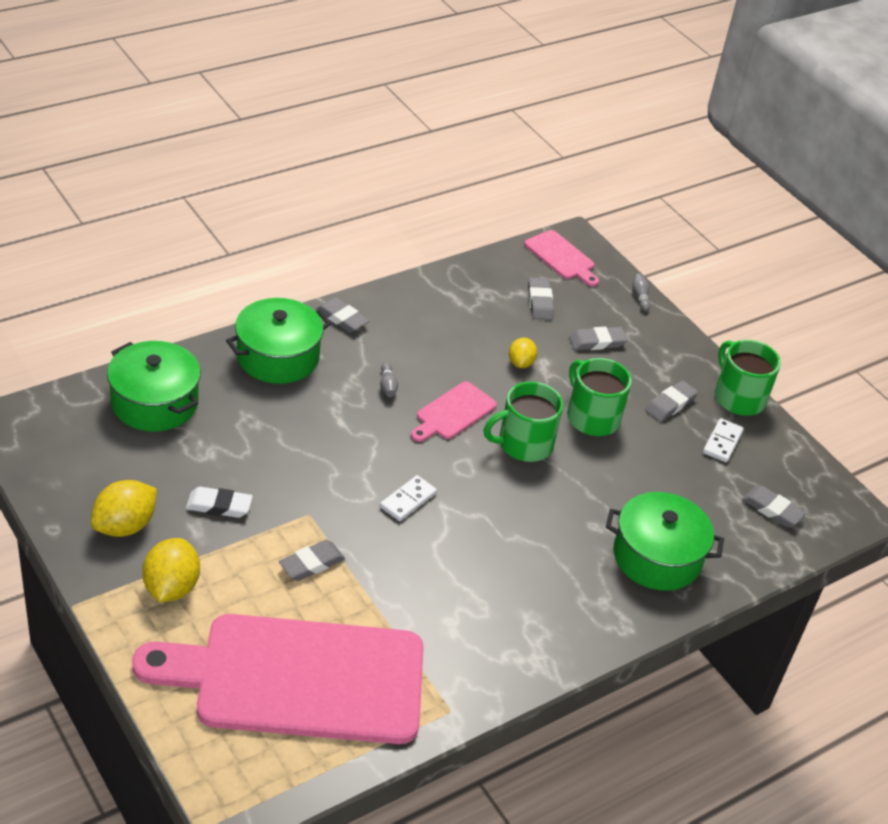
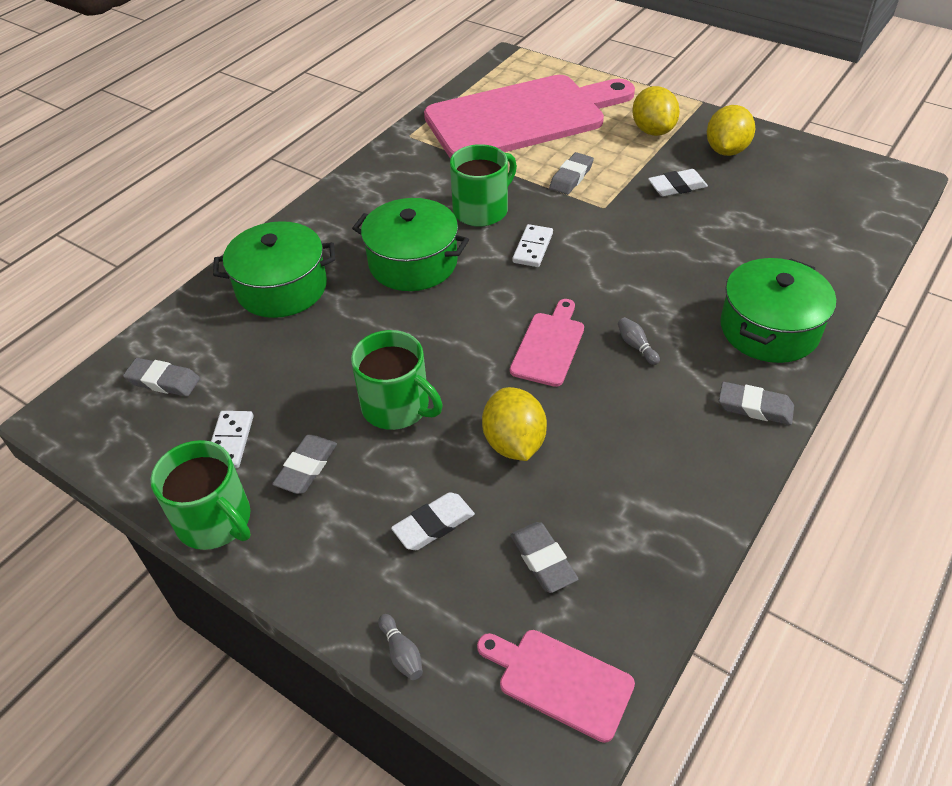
camera: 165 degrees right, 5 degrees up
green pot [107,341,201,432] -> green pot moved to [352,198,469,291]
green mug [484,382,563,462] -> green mug moved to [450,144,517,227]
yellow lemon [509,337,537,368] -> yellow lemon [482,387,547,461], size x1.64
grey eraser [569,327,627,350] -> white eraser [391,492,475,550]

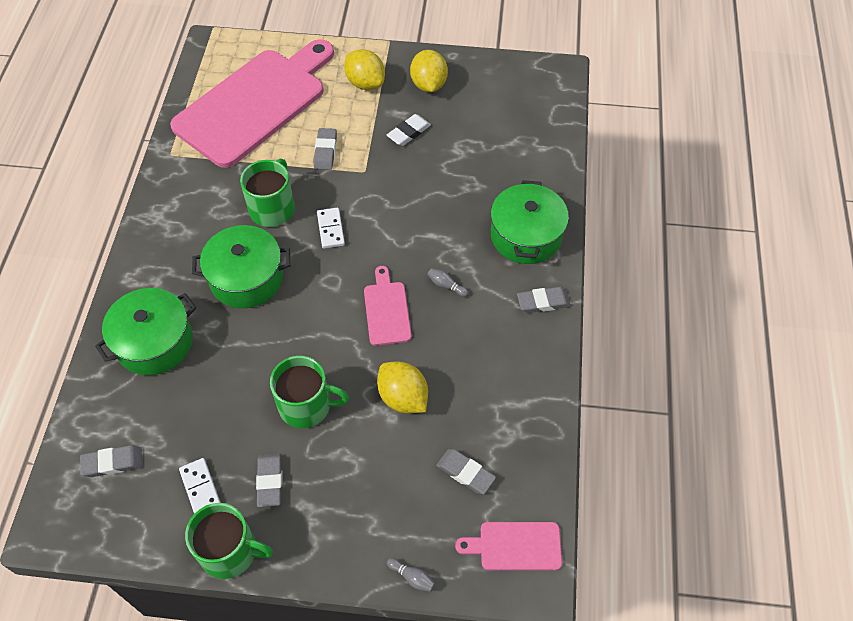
camera: 30 degrees left, 10 degrees up
white eraser [391,492,475,550] -> none

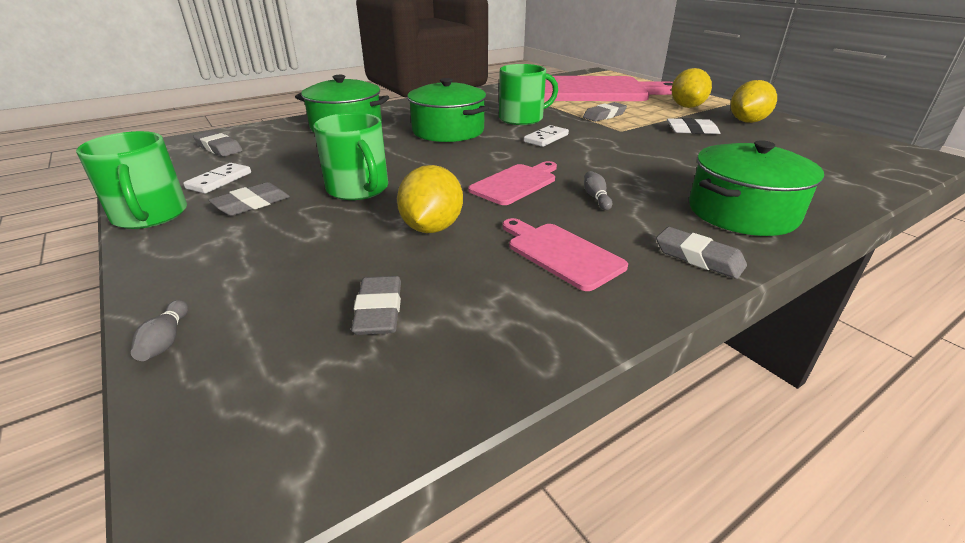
camera: 50 degrees right, 25 degrees down
pink cutting board [455,522,562,571] -> pink cutting board moved to [503,218,628,291]

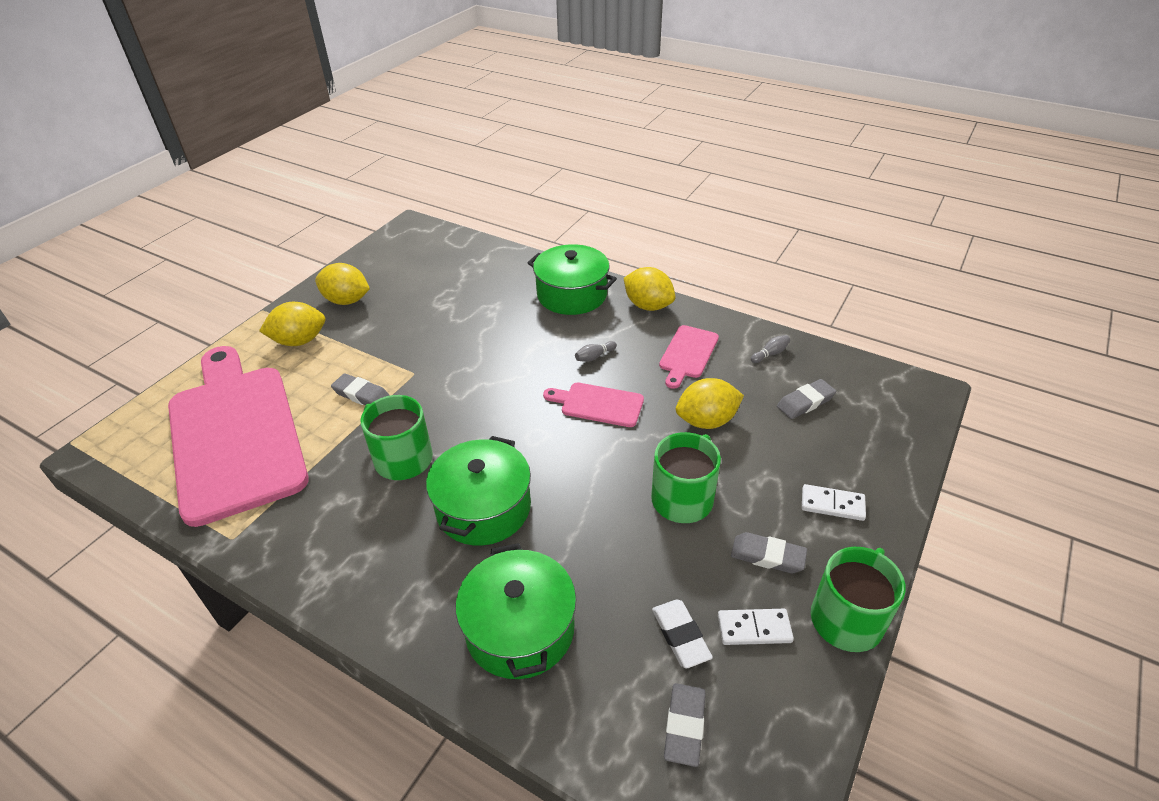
camera: 115 degrees left, 10 degrees up
grey bowling pin [131,300,188,361] -> grey bowling pin moved to [751,335,790,363]
white domino [524,125,569,147] -> white domino moved to [802,484,866,521]
grey eraser [656,227,747,279] -> yellow lemon [624,267,675,311]
white eraser [667,118,720,134] -> white eraser moved to [652,599,713,668]

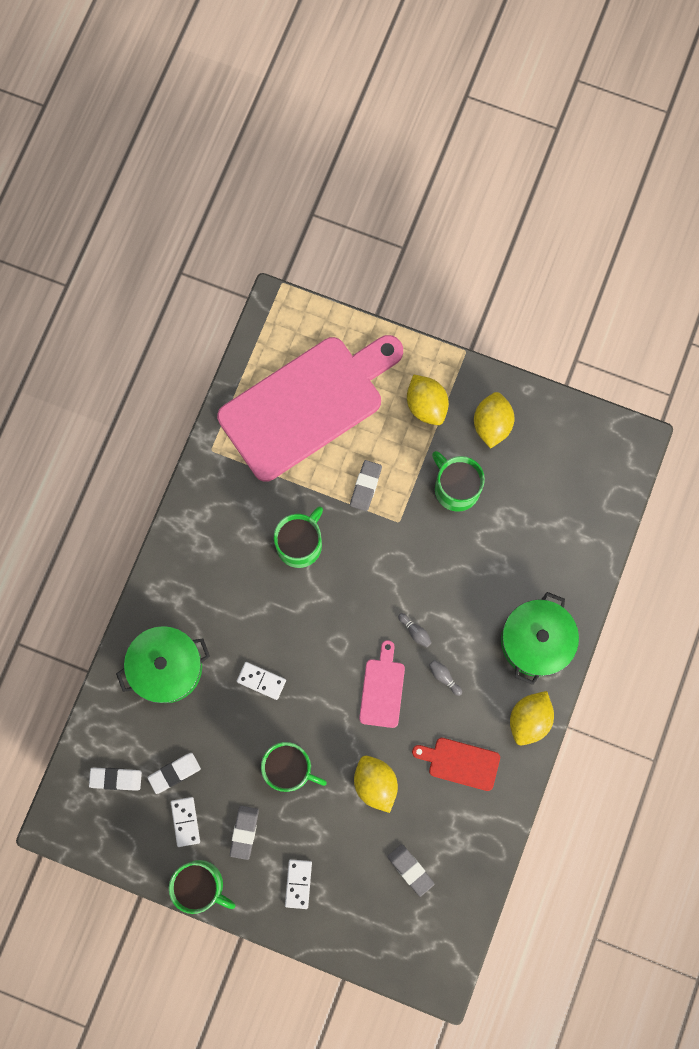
camera: 80 degrees right, 35 degrees up
green pot [426,436,531,546] -> none
pink cutting board [659,325,719,389] -> red cutting board [412,738,500,791]
grey eraser [664,683,706,767] -> white eraser [89,767,142,791]
grey bowling pin [751,335,790,363] -> grey bowling pin moved to [398,613,432,648]
none -> white domino [237,662,286,700]
none -> green mug [432,451,485,512]

